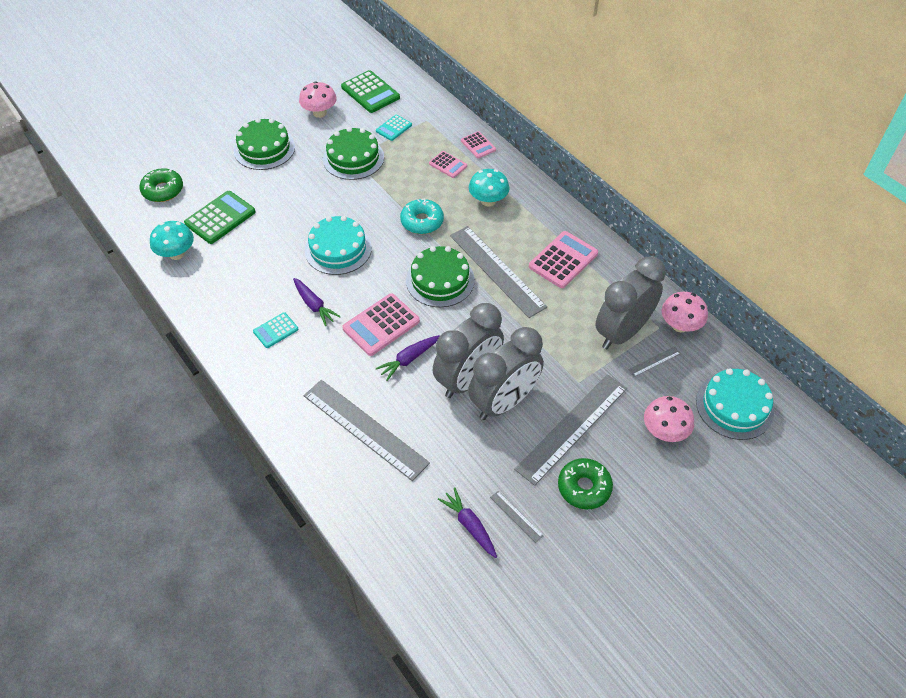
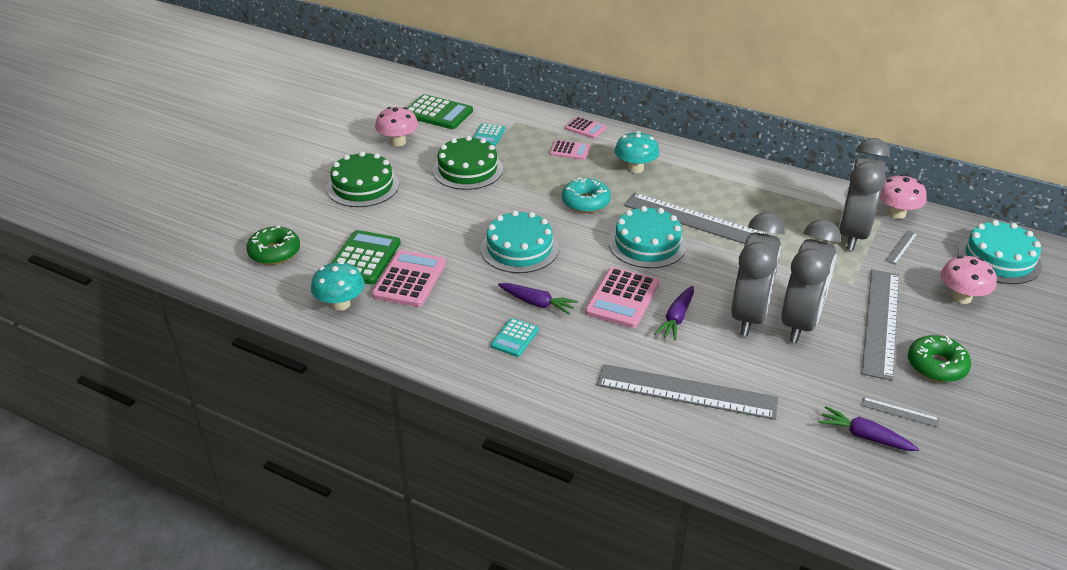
camera: 25 degrees left, 15 degrees down
green cake [406,246,475,307] -> turquoise cake [609,206,687,268]
pink calculator [529,231,598,288] -> pink calculator moved to [372,250,446,307]

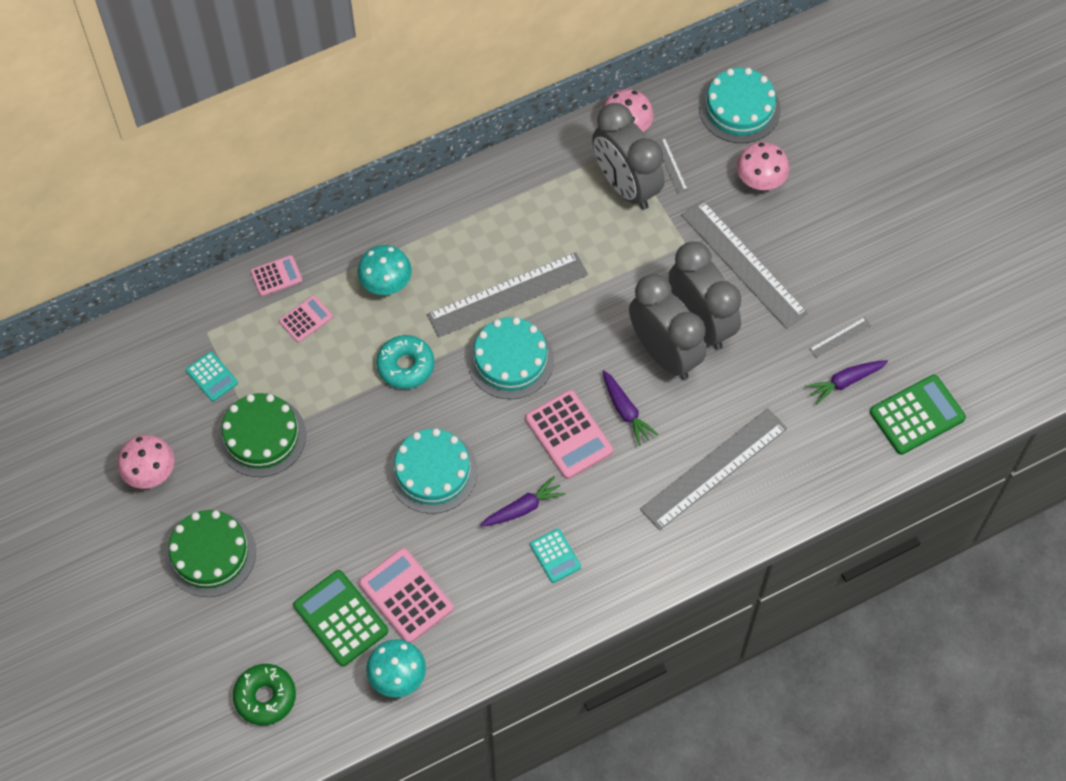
camera: 55 degrees left, 25 degrees up
green calculator [408,94,473,129] -> green calculator moved to [870,375,966,455]
green donut [908,335,971,382] -> none

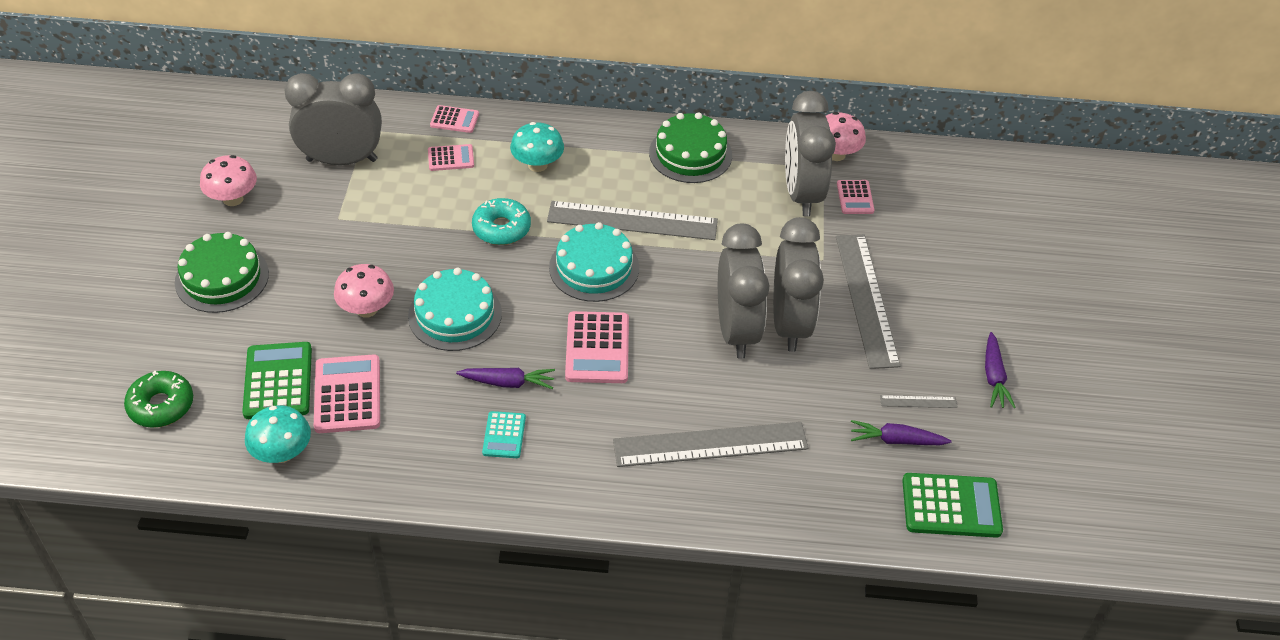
camera: 30 degrees right, 15 degrees down
turquoise calculator [186,351,238,401] -> grey clock [285,73,382,165]
green cake [217,393,306,477] -> green cake moved to [649,112,732,183]
purple carrot [602,370,658,446] -> purple carrot moved to [985,332,1016,408]
grey ruler [654,137,688,193] -> pink calculator [837,180,874,214]
turquoise cake [699,68,781,143] -> none
pink mushroom [737,142,789,190] -> pink mushroom moved to [334,264,394,318]

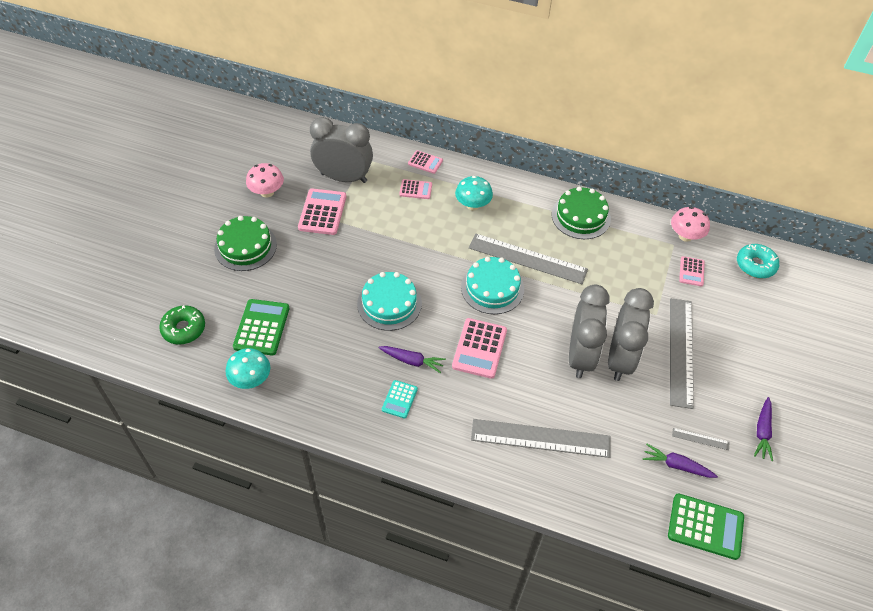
camera: 15 degrees right, 5 degrees up
pink calculator [314,354,380,433] -> pink calculator moved to [298,188,346,235]
pink mushroom [334,264,394,318] -> none
turquoise donut [472,198,531,245] -> turquoise donut moved to [737,244,779,278]
grey clock [785,91,836,217] -> none

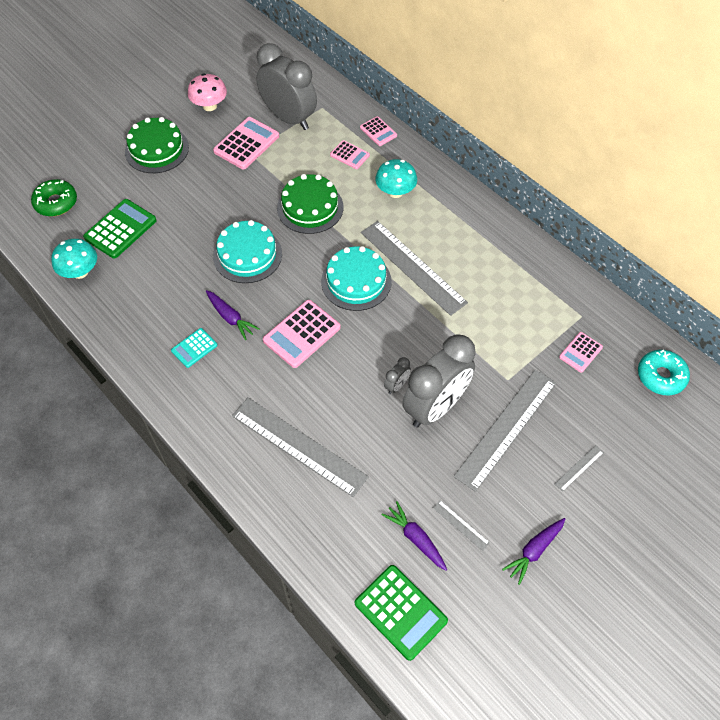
camera: 30 degrees right, 5 degrees up
green cake [552,187,611,239] -> green cake moved to [277,174,343,234]
grey clock [569,285,610,378] -> grey clock [384,357,411,394], size x0.40
pink mushroom [671,207,710,242] -> none
none -> grey ruler [555,445,604,492]

